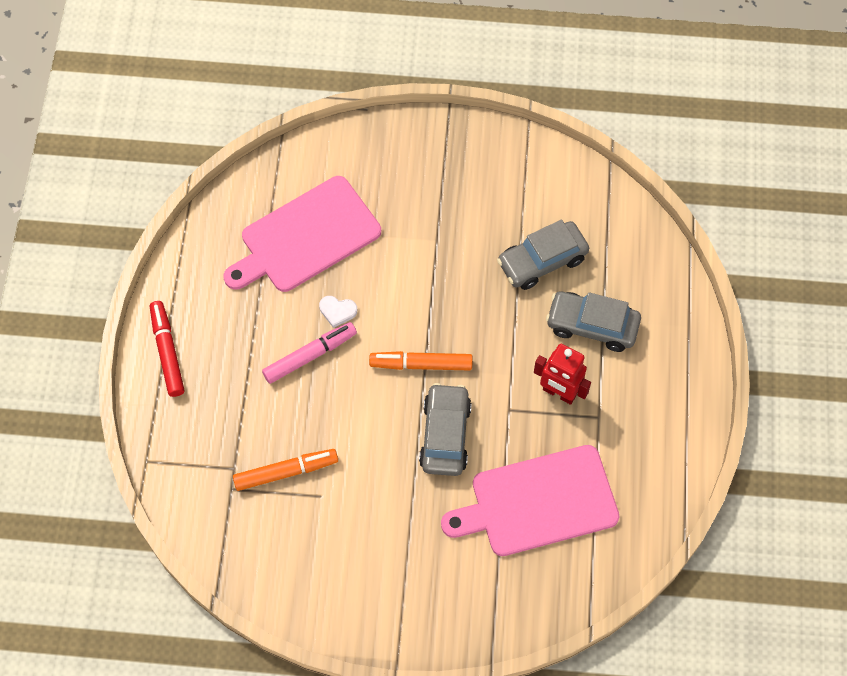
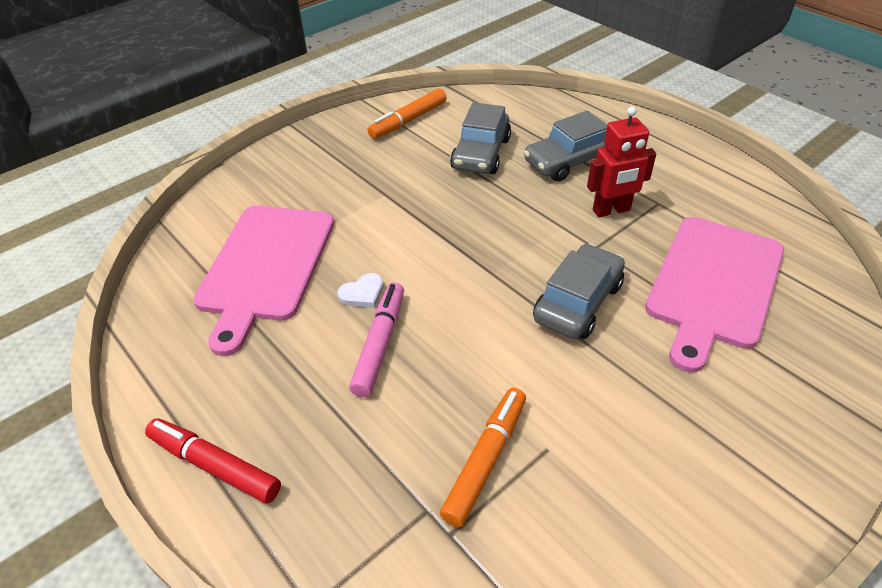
camera: 45 degrees left, 20 degrees down
orange marker [369,351,473,371] -> orange marker moved to [368,88,446,139]
grey car [419,383,472,476] -> grey car turned 75 degrees clockwise [533,243,625,339]

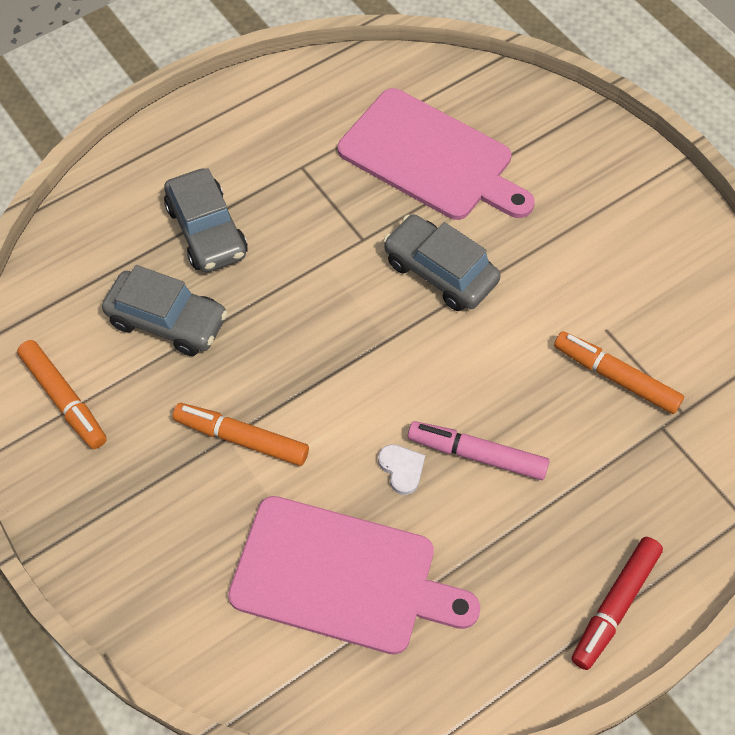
camera: 85 degrees left, 15 degrees up
red robot [587,106,656,217] -> none
none -> orange marker [173,403,309,466]

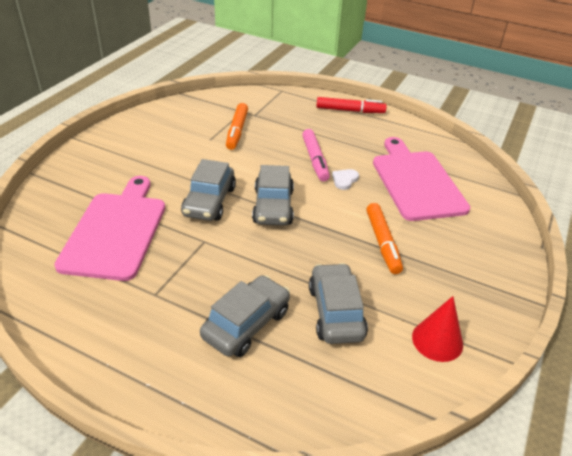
camera: 120 degrees left, 20 degrees down
orange marker [17,340,107,449] -> red cone [412,296,463,362]
none -> grey car [252,165,294,226]

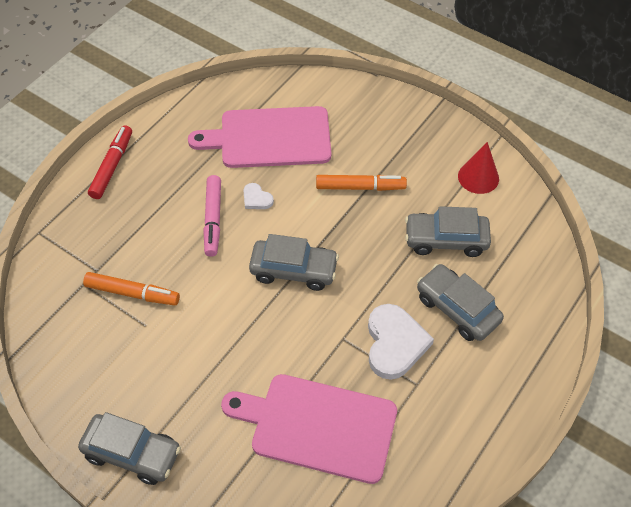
camera: 80 degrees left, 15 degrees up
grey car [181,159,236,221] -> grey car moved to [78,412,181,485]
pink marker [302,129,330,181] -> pink marker turned 90 degrees clockwise [203,175,221,257]
none -> white heart [368,304,434,380]

